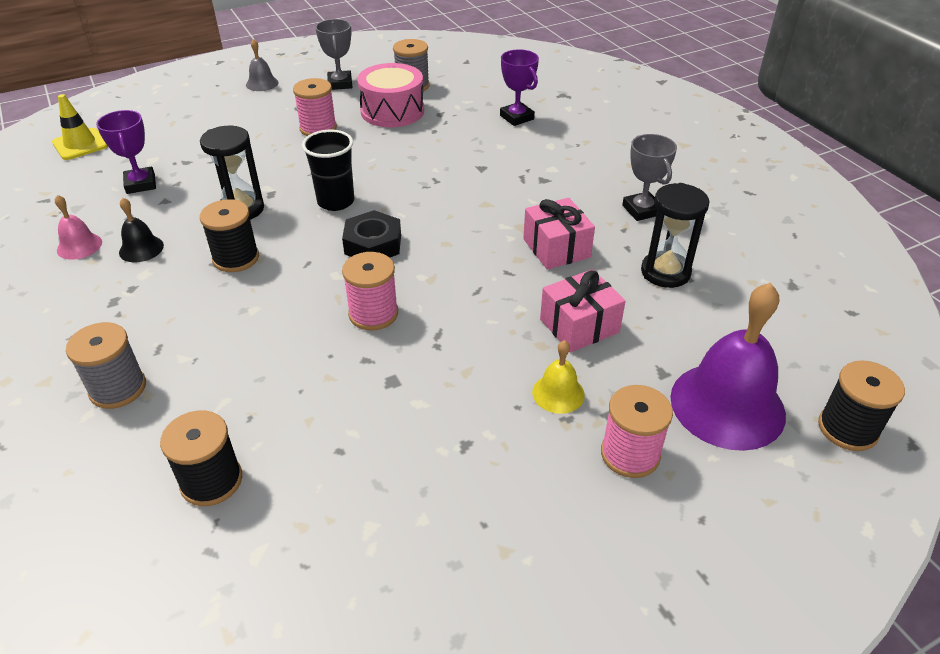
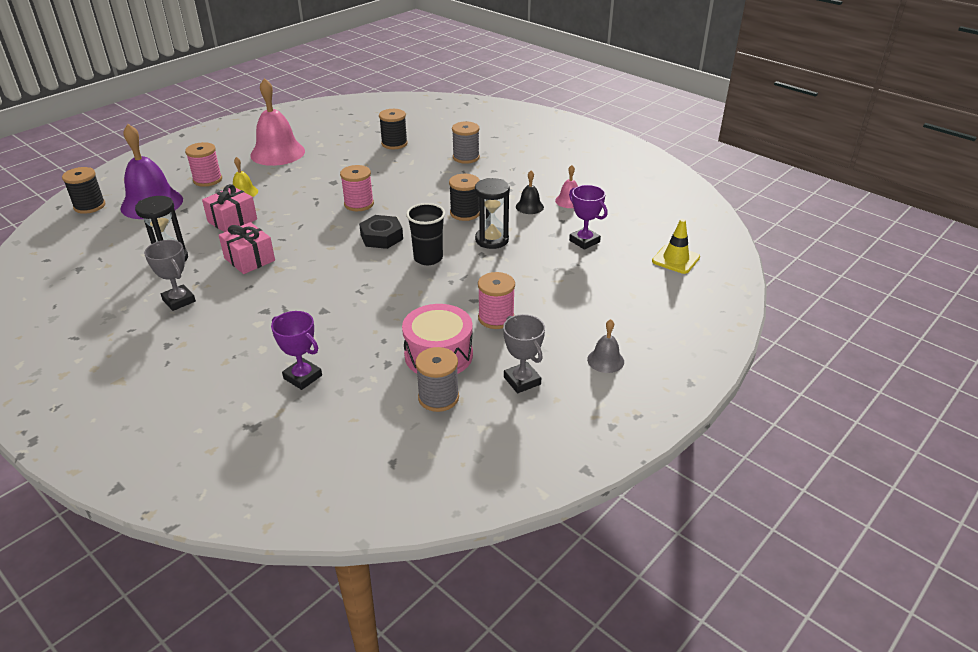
camera: 160 degrees right, 5 degrees down
none -> pink bell [250,78,305,166]

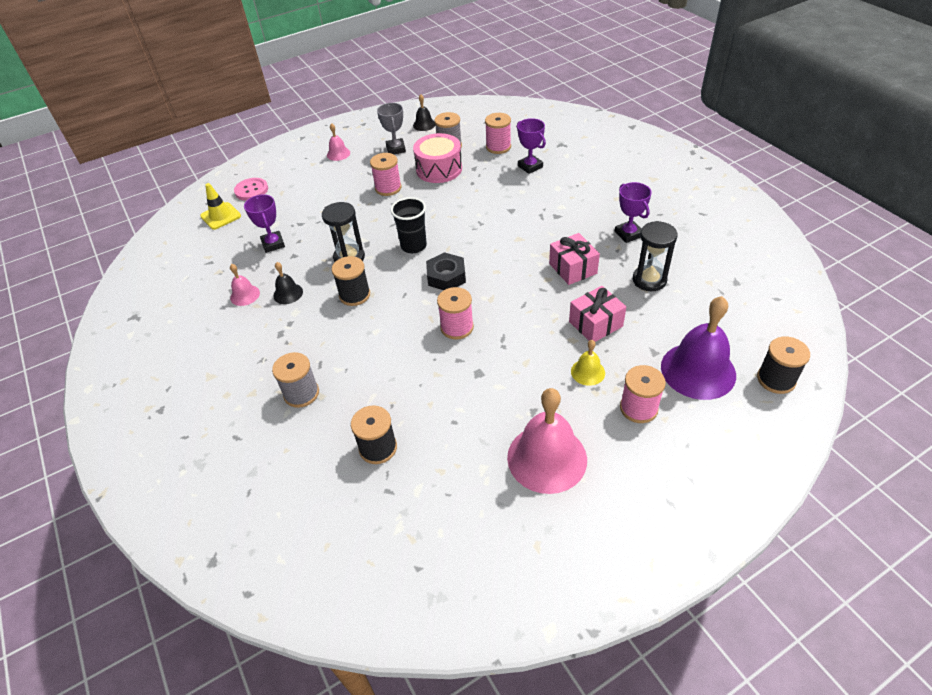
camera: 160 degrees left, 10 degrees up
grey trophy [144,240,196,311] -> purple trophy [615,182,652,243]
grey bell [587,319,624,373] -> pink bell [327,123,350,161]
none -> pink button [234,178,268,201]
none -> black bell [413,95,436,131]
none -> pink spool [485,113,511,154]

